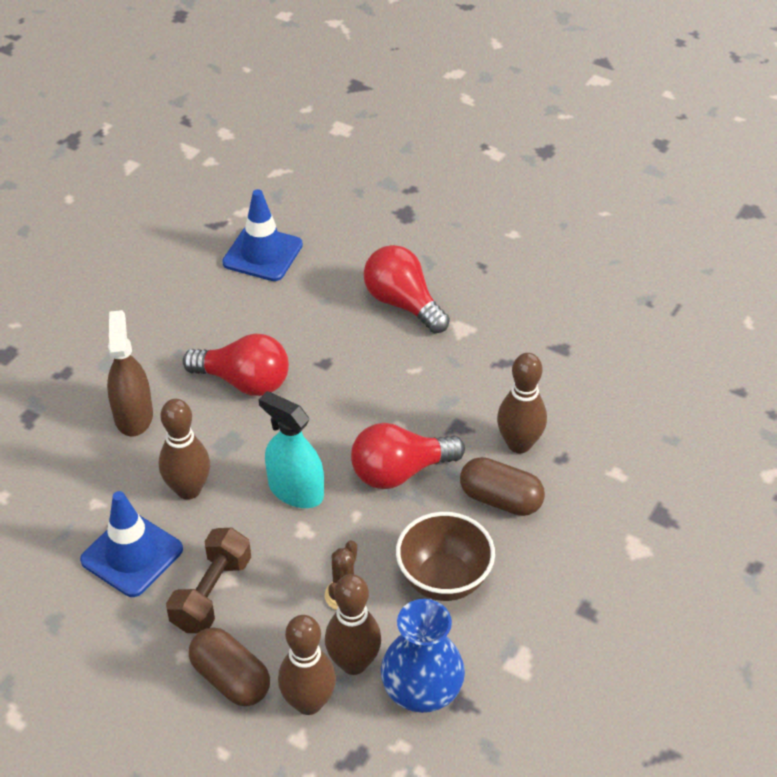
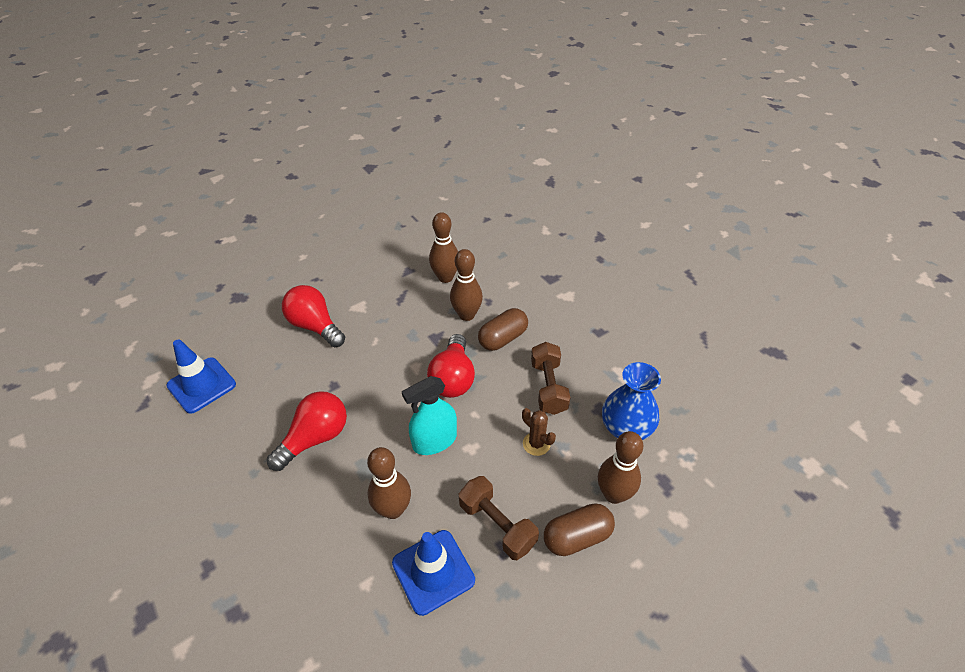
camera: 65 degrees left, 0 degrees up
brown spray bottle [107,310,153,436] -> none
brown bowling pin [325,574,381,675] -> brown bowling pin moved to [429,212,458,283]
red light bulb [364,245,450,333] -> red light bulb turned 60 degrees clockwise [282,285,345,347]
brown bowl [396,512,495,601] -> brown dumbbell [531,342,571,415]

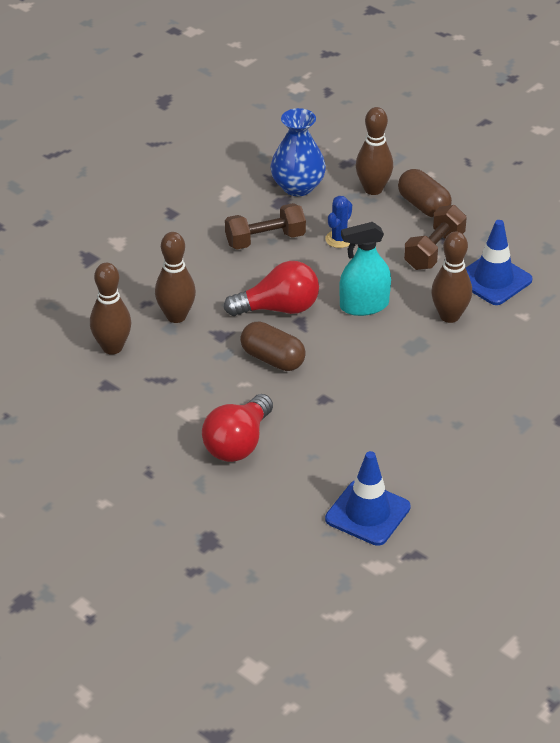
camera: 105 degrees left, 5 degrees down
red light bulb [267,391,347,471] -> none
turquoise spray bottle [402,376,457,455] -> turquoise spray bottle turned 120 degrees clockwise [339,222,391,316]
brown capsule [478,308,528,351] -> brown capsule moved to [240,321,306,371]
brown cactus [522,408,556,456] -> blue cactus [325,196,352,248]

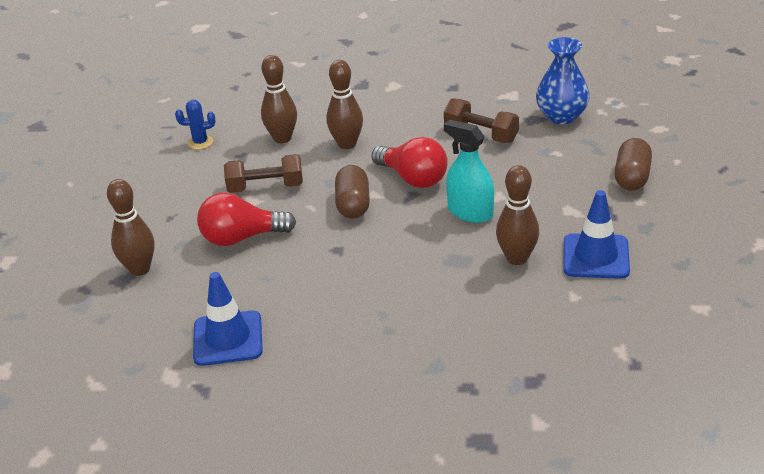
camera: 55 degrees right, 5 degrees down
blue cactus [325,196,352,248] -> blue cactus moved to [175,100,215,150]
brown bowling pin [356,107,393,195] -> brown bowling pin moved to [107,179,155,276]
brown dumbbell [404,205,467,270] -> brown dumbbell moved to [224,154,303,193]

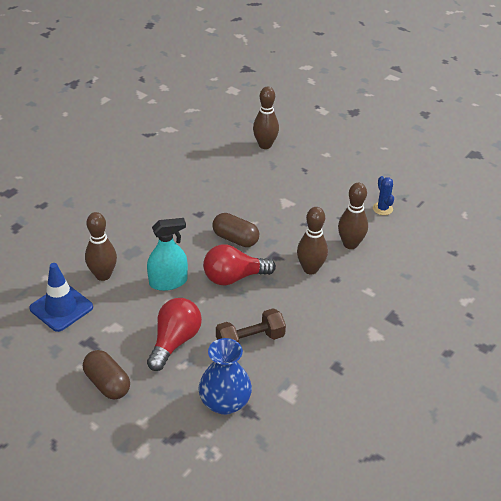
camera: 120 degrees right, 5 degrees up
blue cactus [175,100,215,150] -> blue cactus turned 45 degrees counterclockwise [373,176,394,215]
blue traffic cone [193,272,263,366] -> none
red light bulb [197,193,296,246] -> red light bulb moved to [147,298,202,371]
brown dumbbell [224,154,303,193] -> none

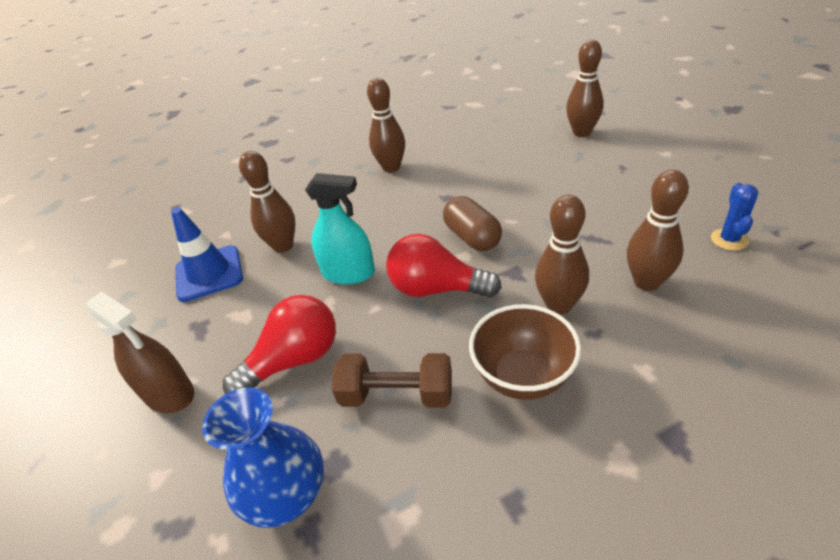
camera: 35 degrees right, 0 degrees up
brown capsule [83,350,130,400] -> brown spray bottle [87,291,194,413]
none -> brown bowling pin [367,78,405,173]
none -> brown bowl [469,304,581,400]

